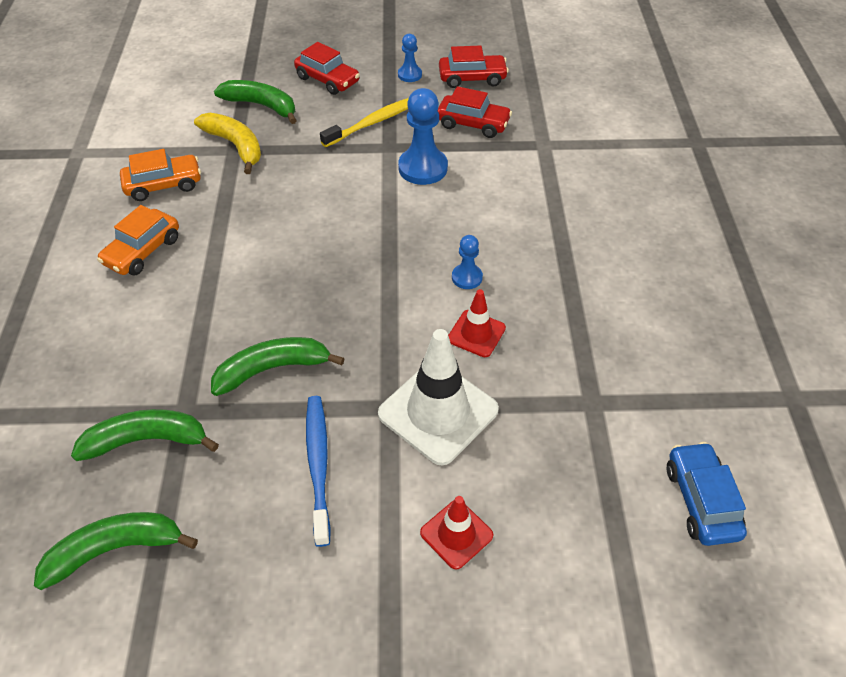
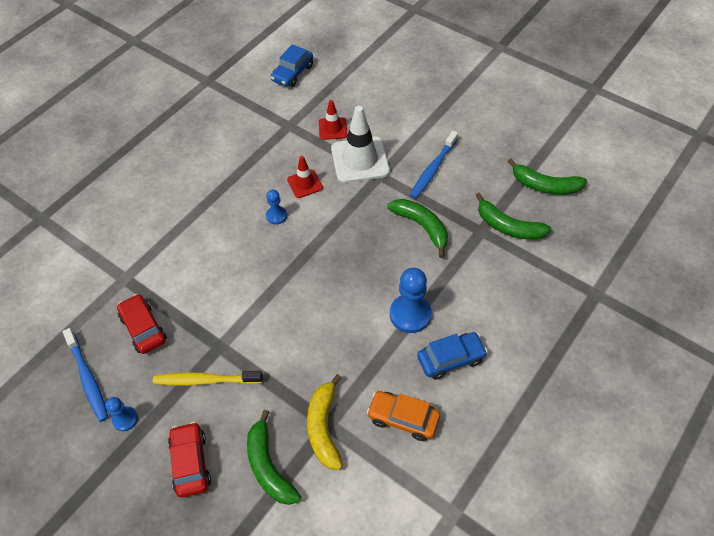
camera: 140 degrees left, 5 degrees up
orange car [97,205,179,275] -> blue car [417,332,488,380]
green banana [211,337,345,396] -> green banana turned 150 degrees counterclockwise [388,199,448,258]
blue pawn [398,88,448,185] -> blue pawn moved to [390,268,432,333]
red traffic cone [420,496,493,570] -> red traffic cone moved to [319,100,347,140]
red car [439,45,509,88] -> blue toothbrush [63,328,108,422]

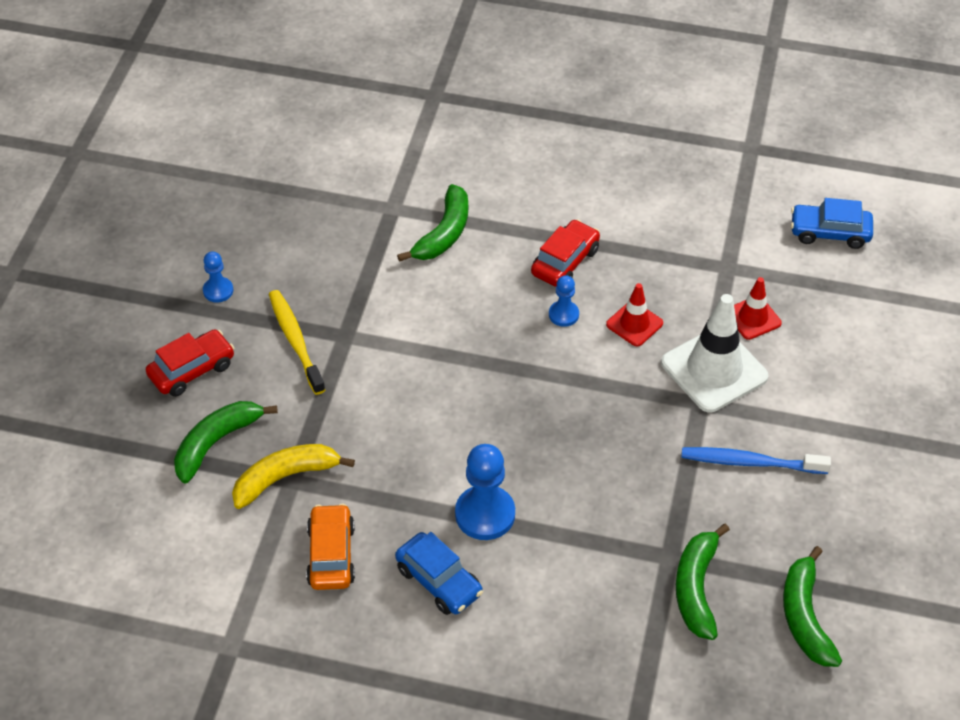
camera: 65 degrees right, 5 degrees down
blue toothbrush [63,328,108,422] -> none
red car [117,294,167,354] -> red car moved to [531,219,600,287]
green banana [388,199,448,258] -> green banana moved to [397,184,468,262]

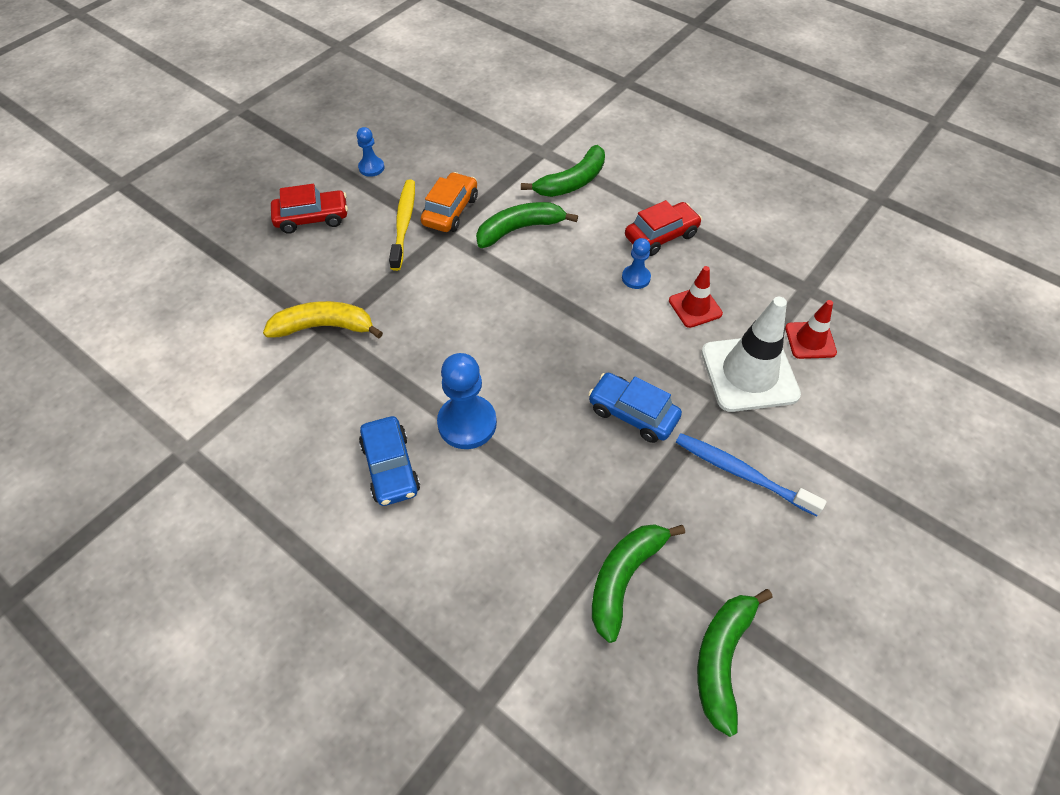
camera: 25 degrees right, 5 degrees up
green banana [174,401,278,483] -> green banana moved to [476,202,578,248]
orange car [306,504,355,590] -> orange car moved to [421,172,478,232]
blue car [791,198,873,249] -> blue car moved to [588,373,682,443]

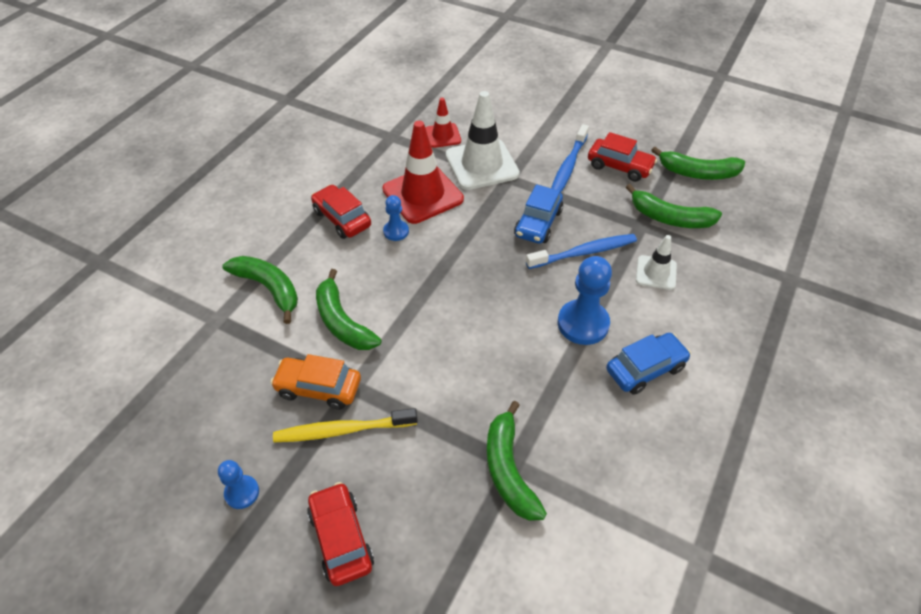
camera: 100 degrees left, 5 degrees down
yellow banana [263,301,383,338] -> green banana [487,401,547,521]
red traffic cone [669,266,723,328] -> red traffic cone [382,121,464,224], size x1.83
none -> blue toothbrush [526,234,637,269]
none -> red car [588,132,657,182]
none -> white traffic cone [636,235,677,290]

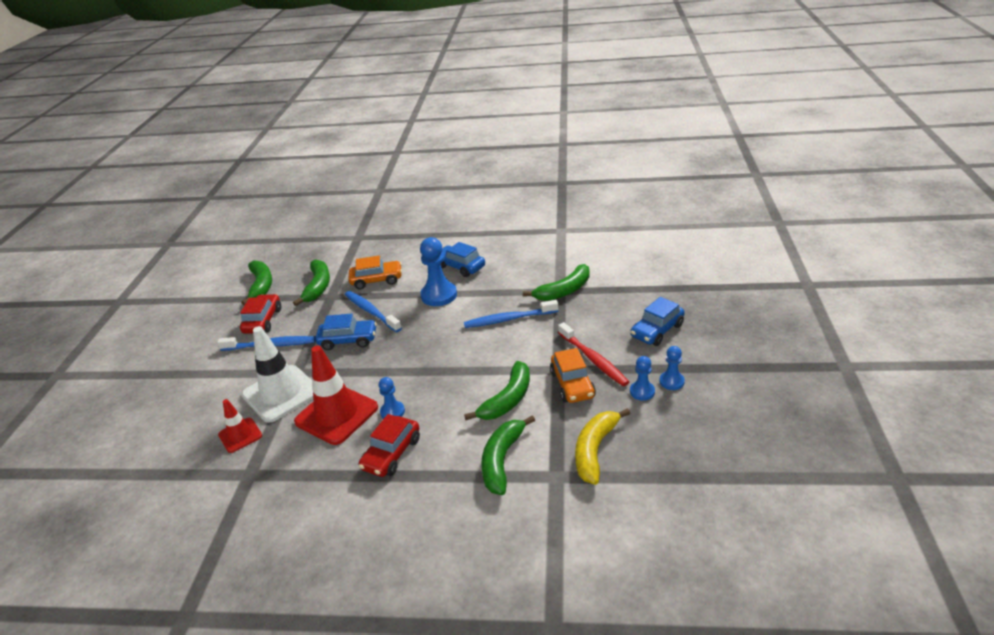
camera: 110 degrees left, 15 degrees down
yellow toothbrush [273,408,418,442] -> red toothbrush [558,322,629,386]
red car [307,482,374,586] -> blue car [630,297,685,346]
white traffic cone [636,235,677,290] -> orange car [348,256,402,289]
none -> blue toothbrush [464,300,559,328]
none -> yellow banana [575,408,631,485]
none -> blue pawn [630,356,655,401]

